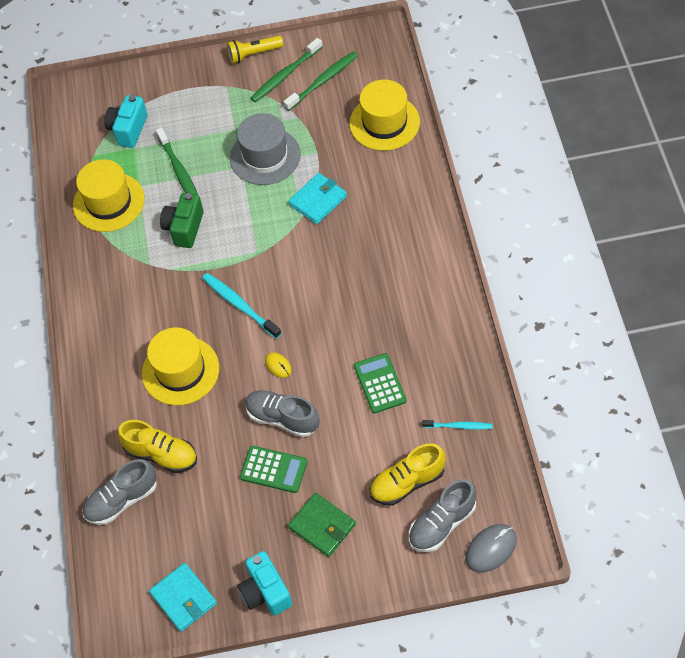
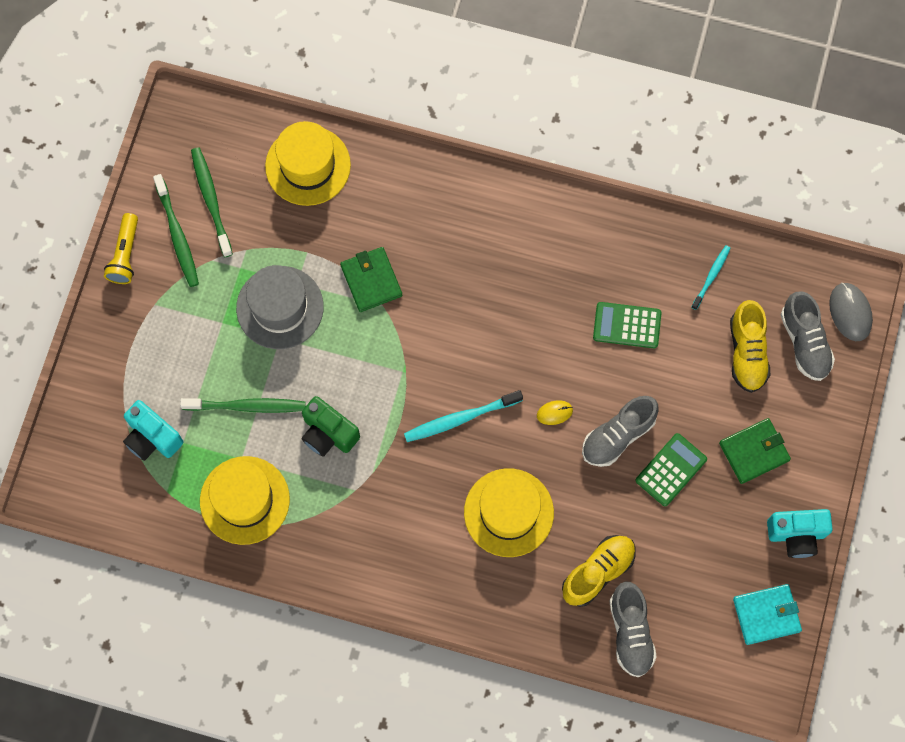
camera: 70 degrees left, 15 degrees up
turquoise wallet [288,173,347,224] -> green wallet [340,247,402,312]

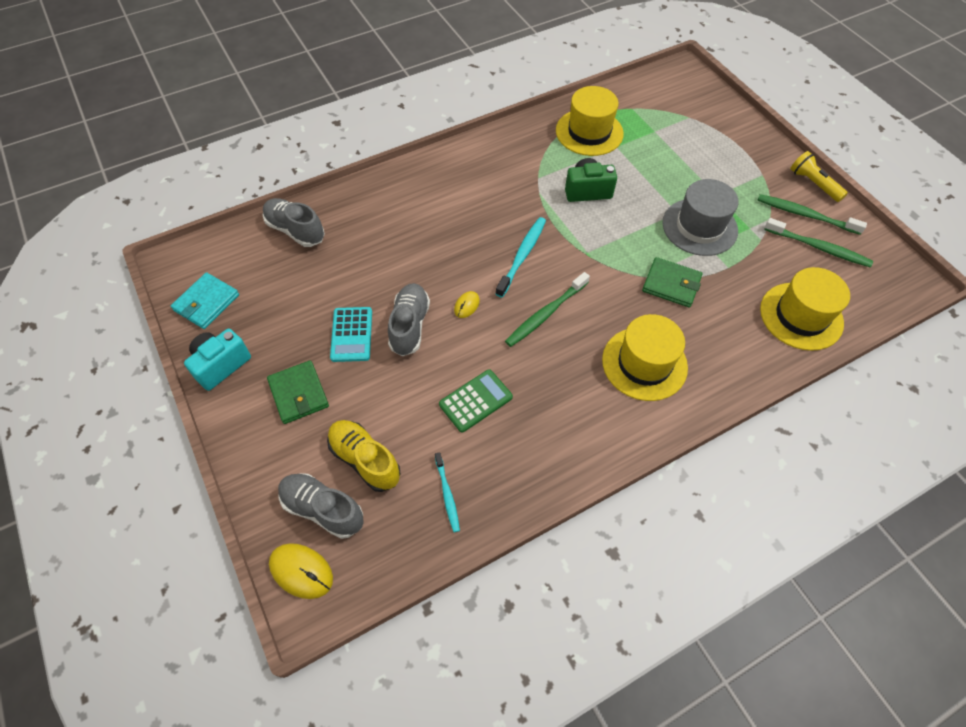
camera: 135 degrees right, 15 degrees down
turquoise camera [123,400,184,461] -> none
green toothbrush [180,398,306,413] -> green toothbrush moved to [505,272,590,347]
yellow hat [464,468,554,557] -> yellow hat moved to [602,314,688,401]
yellow shoe [562,535,636,607] -> none
green calculator [635,433,707,506] -> turquoise calculator [330,307,372,362]
green wallet [719,418,791,484] -> green wallet turned 45 degrees counterclockwise [267,360,329,424]
grey mouse [829,283,873,341] -> yellow mouse [269,543,333,599]

